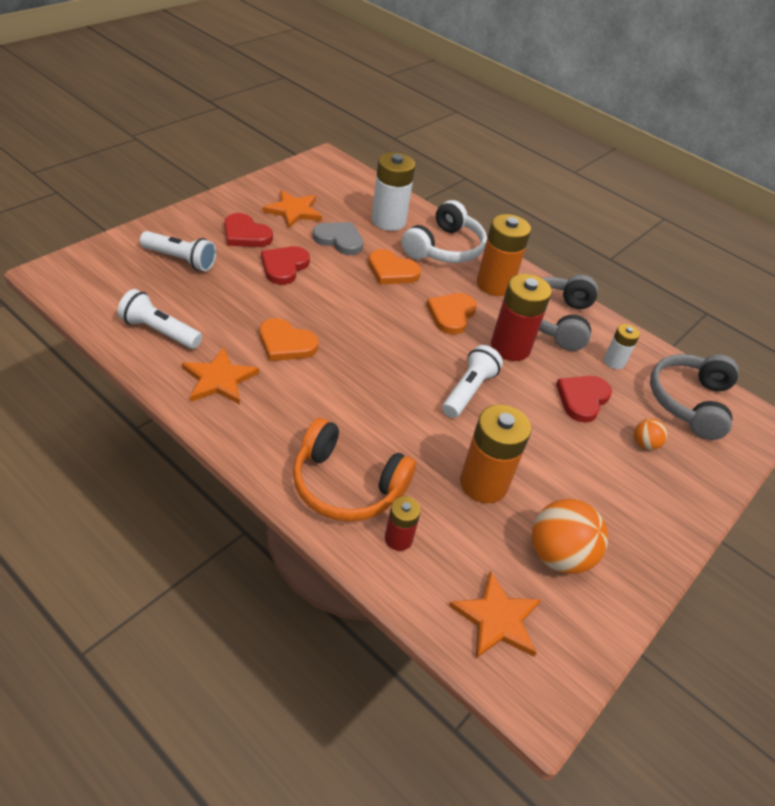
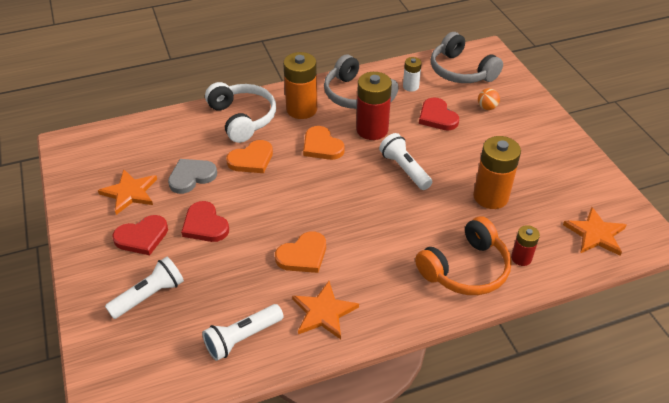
camera: 55 degrees left, 0 degrees up
white battery [371,152,415,231] -> none
orange ball [532,499,608,574] -> none

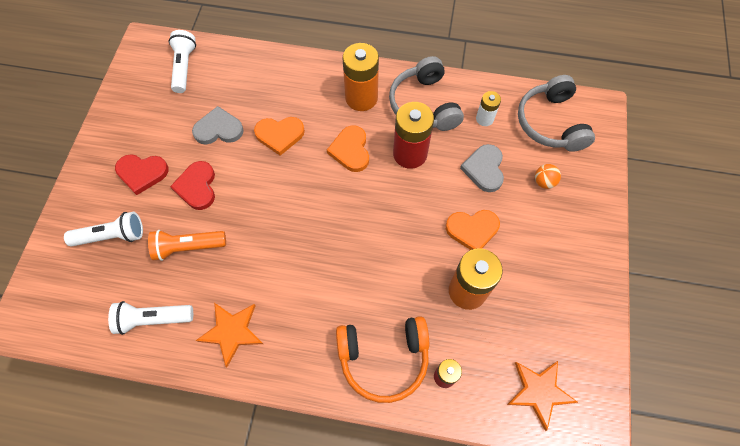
camera: 30 degrees right, 20 degrees up
orange star [98,169,157,215] -> none
white headphones [205,82,276,143] -> none
orange heart [275,231,326,273] -> orange heart moved to [446,210,500,250]
white flashlight [379,133,432,190] -> white flashlight moved to [169,30,196,93]
red heart [419,97,459,131] -> grey heart [460,144,504,192]
none -> orange flashlight [148,230,226,261]

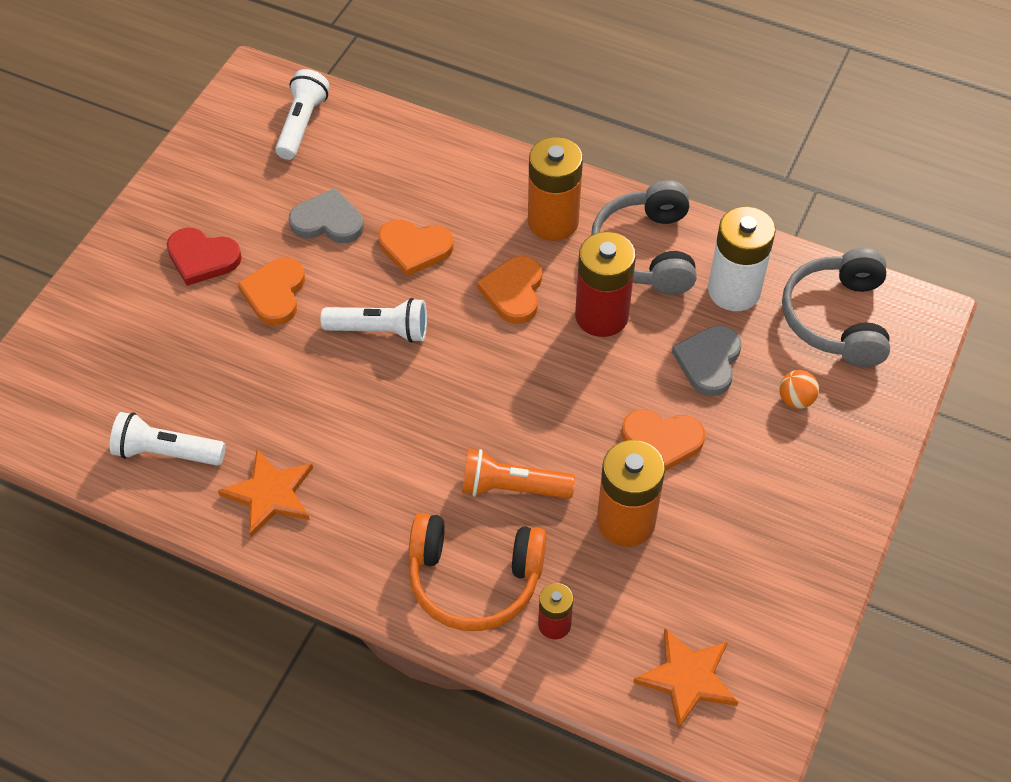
camera: 15 degrees right, 10 degrees down
white flashlight [64,212,143,247] -> white flashlight moved to [321,298,427,343]
orange flashlight [148,230,226,261] -> orange flashlight moved to [462,449,575,499]
red heart [170,161,215,210] -> orange heart [238,258,305,325]
white battery [476,91,501,126] -> white battery [708,207,776,311], size x1.86

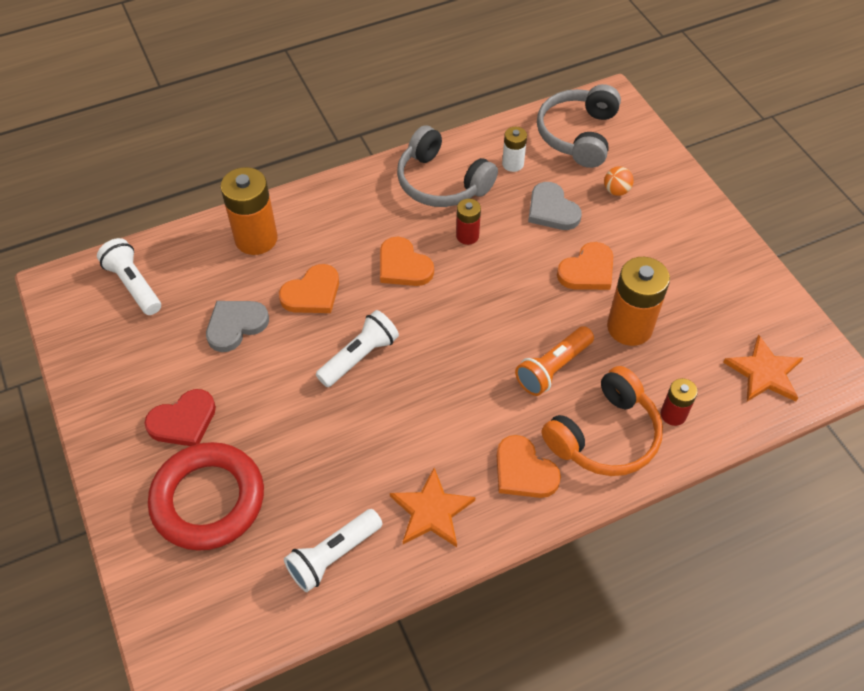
camera: 50 degrees left, 0 degrees up
orange heart [238,258,305,325] -> orange heart moved to [497,435,561,498]
orange battery [528,137,583,241] -> orange battery moved to [220,167,278,255]
red battery [575,232,636,337] -> red battery [456,199,481,245], size x0.54
white battery [708,207,776,311] -> white battery [502,127,527,172], size x0.54
grey headphones [782,248,890,367] -> grey headphones turned 60 degrees clockwise [537,84,621,168]
none -> red ring [148,442,264,551]

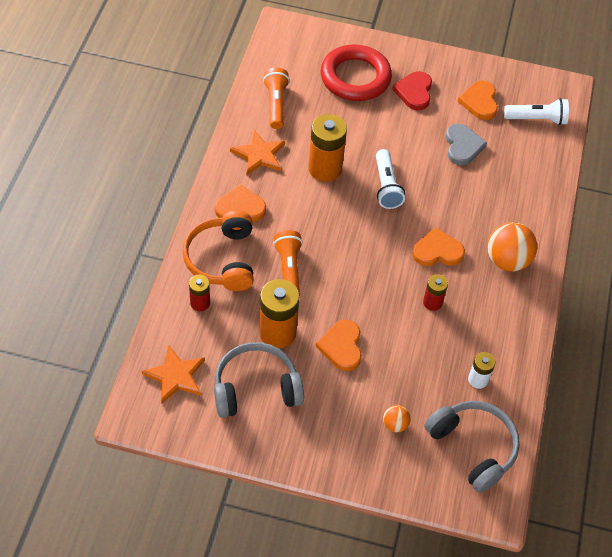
camera: 125 degrees right, 0 degrees up
orange battery [220,167,278,255] -> orange battery moved to [308,114,347,182]
orange heart [279,264,339,313] -> orange heart moved to [457,80,498,120]
white flashlight [284,509,382,592] -> orange flashlight [263,67,290,129]
grey headphones [397,125,498,207] -> grey headphones moved to [214,342,304,418]
grey heart [528,182,582,230] -> none
none -> orange ball [487,222,537,271]

